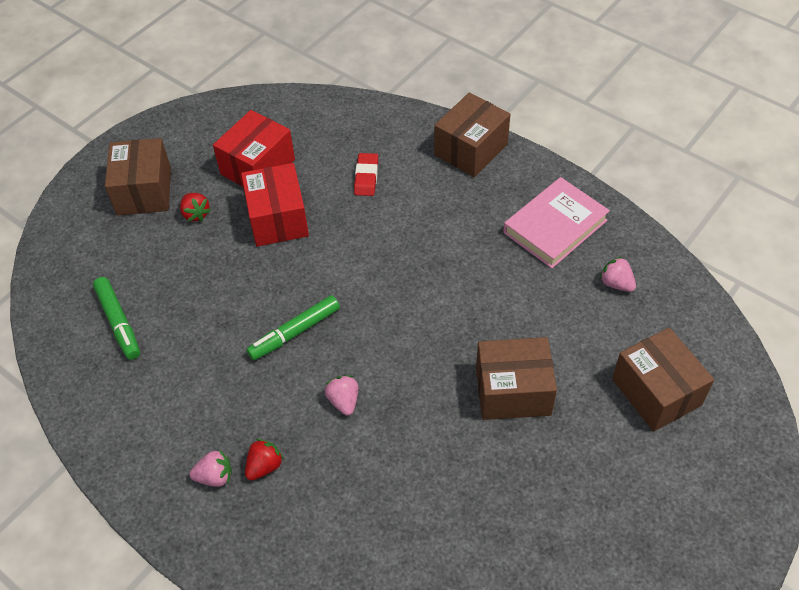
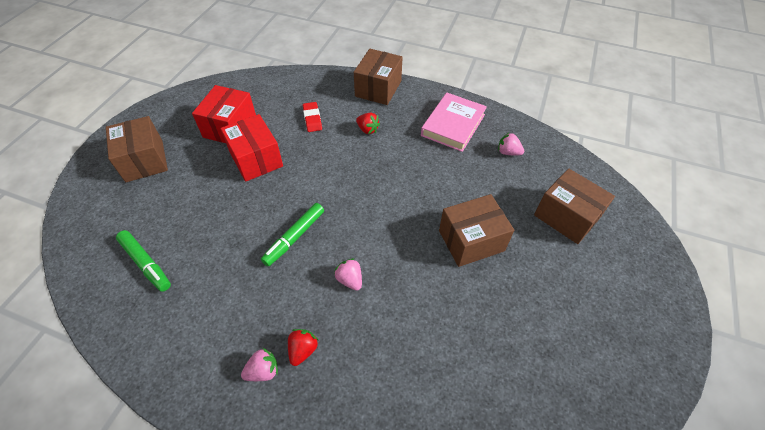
camera: 20 degrees left, 0 degrees up
red strawberry [180,193,211,222] -> red strawberry moved to [356,113,380,134]

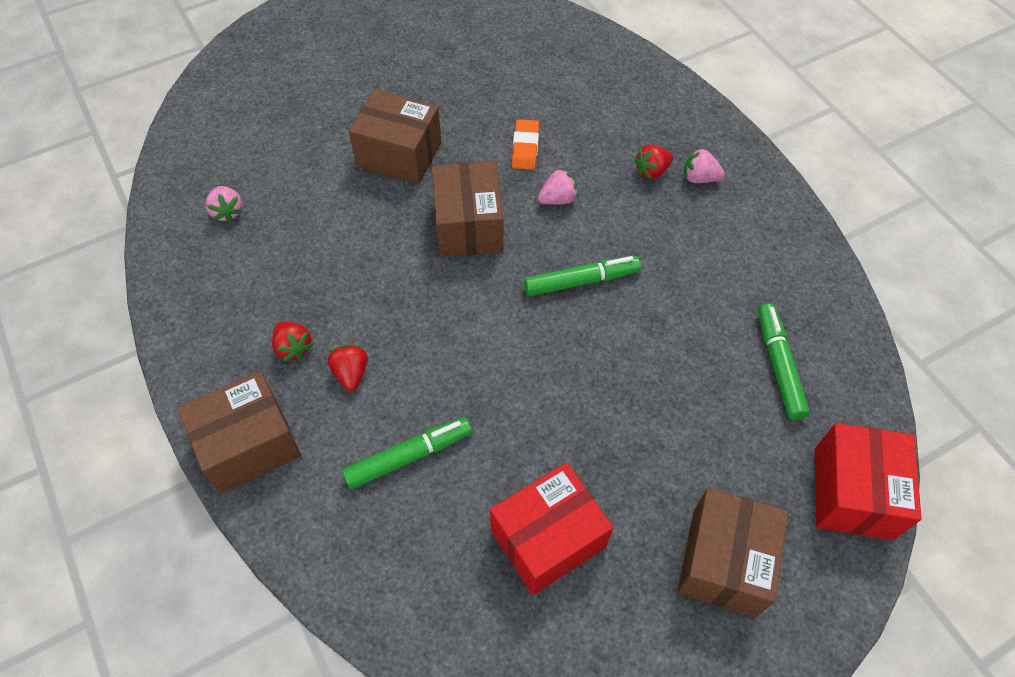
camera: 140 degrees left, 5 degrees up
red box [220,114,283,182] -> red box moved to [815,423,922,540]
red eraser [303,102,322,132] -> green marker [342,417,472,489]
pink strawberry [334,258,362,291] -> pink strawberry turned 120 degrees counterclockwise [538,168,579,205]
pink book [421,93,487,152] -> none
brown box [534,168,615,244] -> brown box moved to [431,161,503,257]
none -> red strawberry [272,321,313,362]
none -> orange eraser [512,119,539,170]

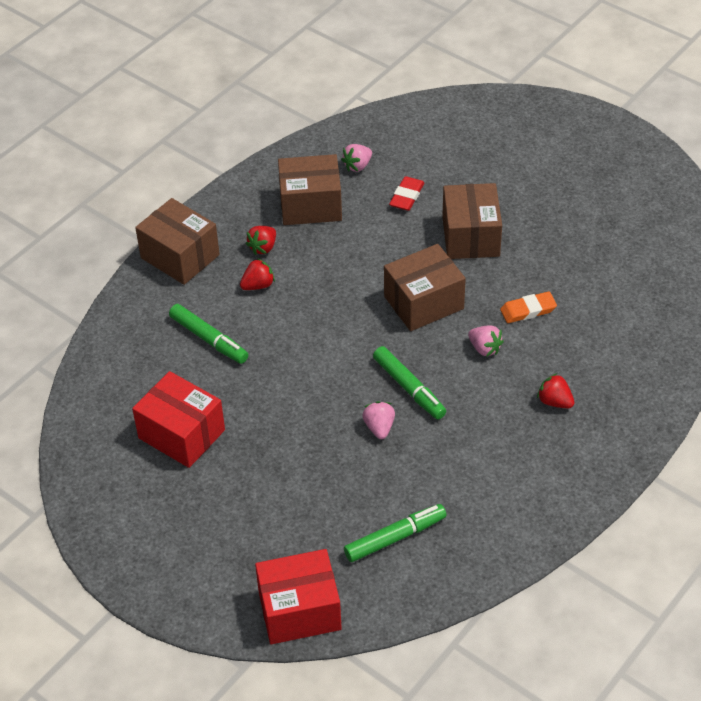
camera: 70 degrees right, 10 degrees down
brown box [677,488,788,617] -> brown box moved to [278,154,342,225]
pink strawberry [684,148,725,183] -> pink strawberry moved to [362,401,395,439]
none -> red eraser [389,176,425,211]

